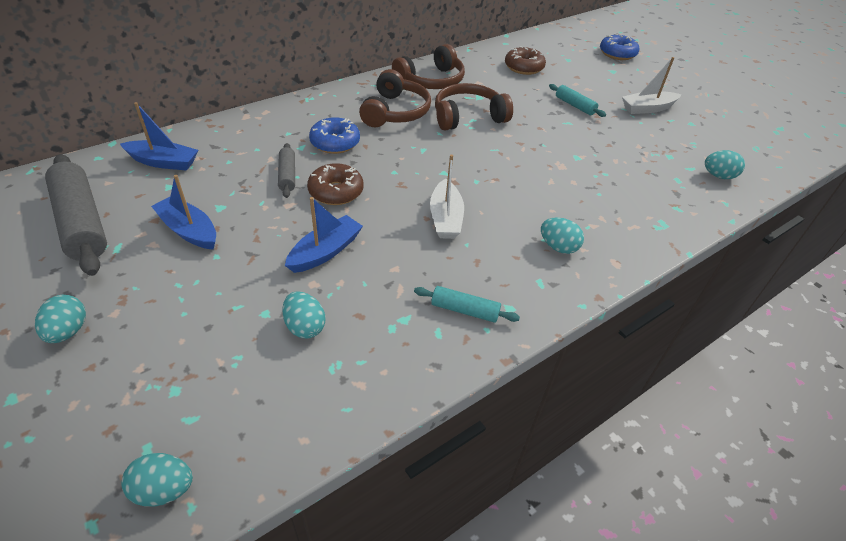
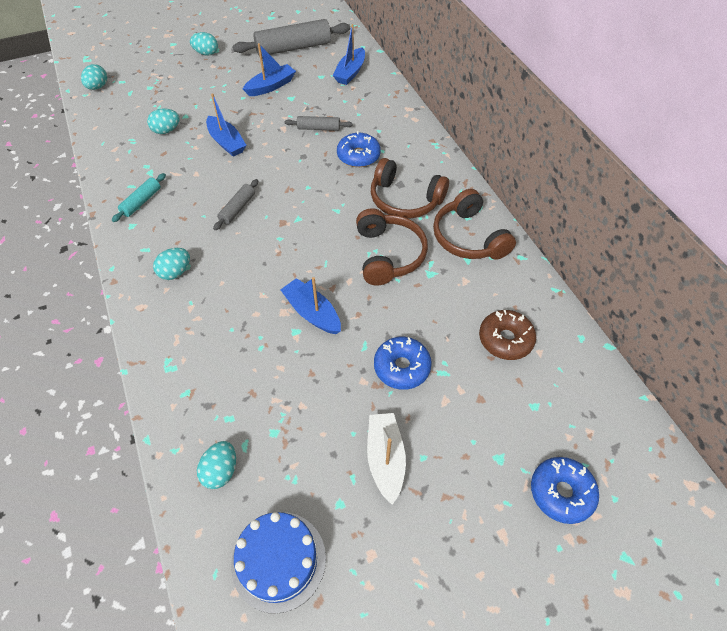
camera: 105 degrees right, 10 degrees up
brown donut [307,163,364,205] -> none
white boat [430,155,464,239] -> grey rolling pin [213,179,258,230]
turquoise rolling pin [549,84,606,117] -> blue donut [374,337,432,390]
none -> blue cake [231,512,326,614]
none -> blue boat [280,277,341,334]

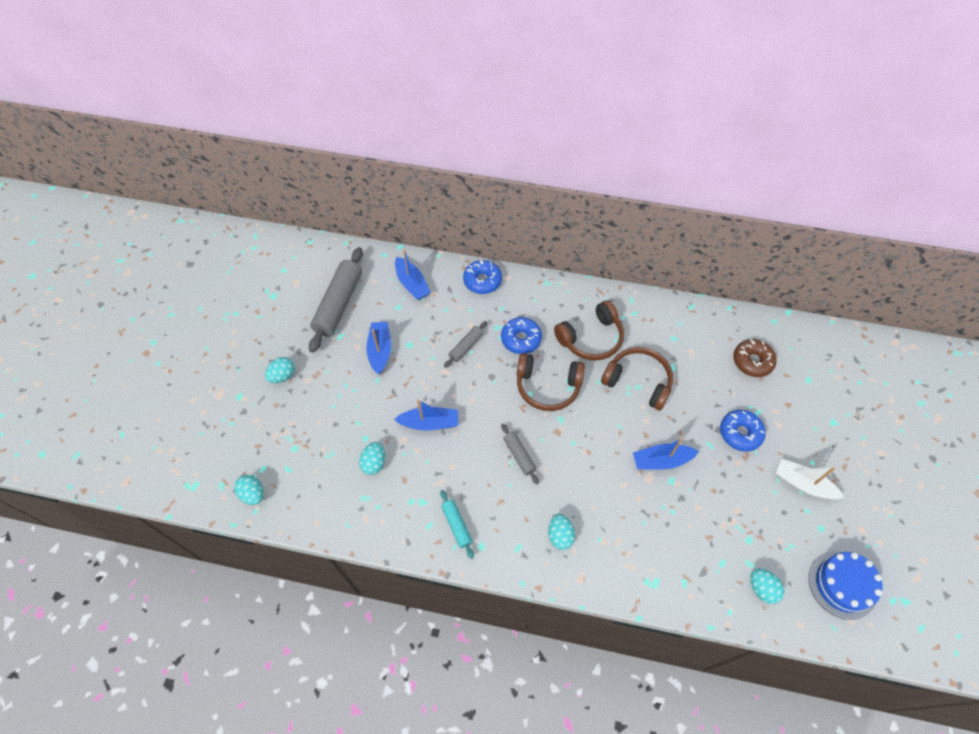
camera: 55 degrees left, 5 degrees up
brown headphones [433,189,516,260] -> brown headphones moved to [517,353,585,411]
blue donut [531,457,599,524] -> blue donut moved to [463,260,502,294]

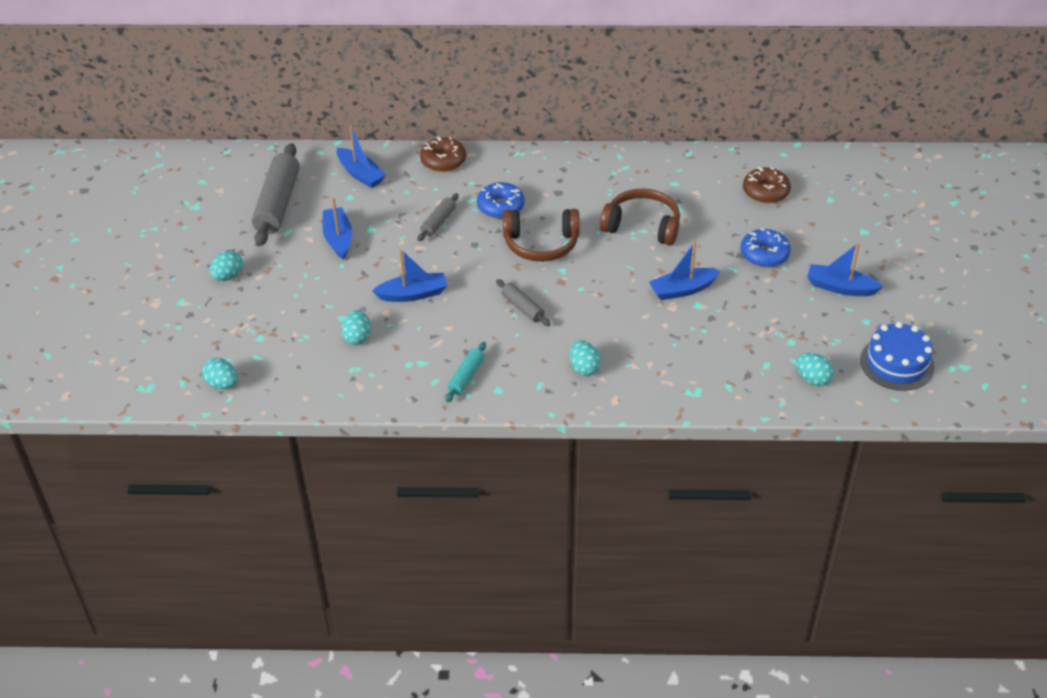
camera: 10 degrees left, 15 degrees down
turquoise rolling pin [440,490,474,559] -> turquoise rolling pin turned 60 degrees clockwise [445,342,486,402]
blue donut [463,260,502,294] -> brown donut [420,137,466,172]
brown headphones [554,300,624,361] -> none
white boat [776,459,844,499] -> blue boat [807,243,883,296]

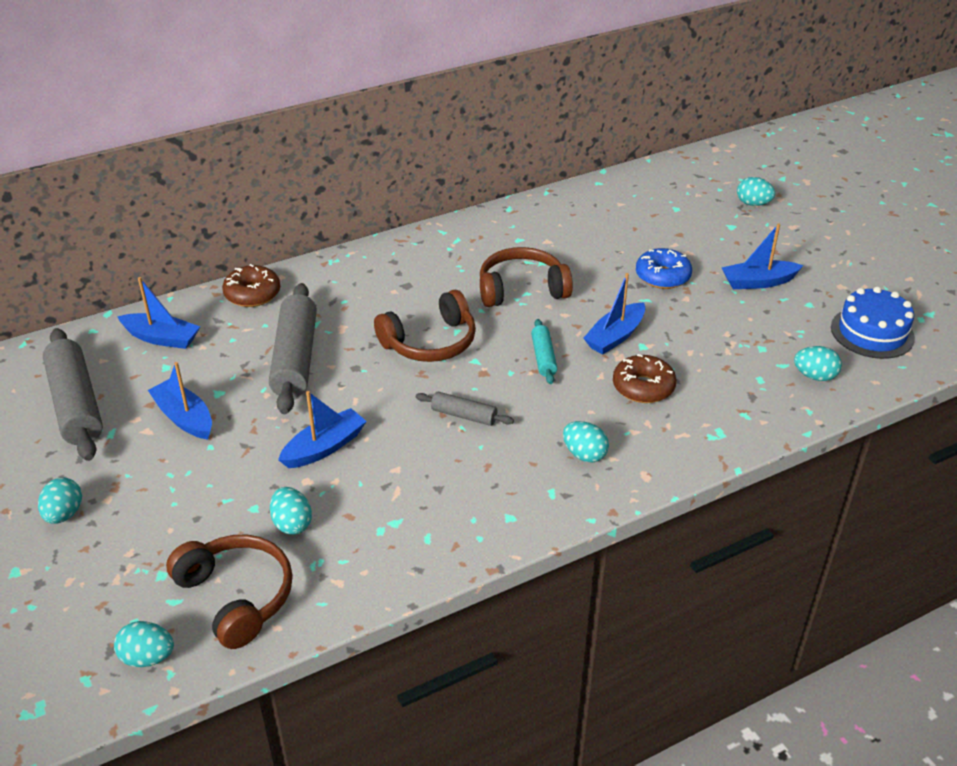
camera: 30 degrees left, 5 degrees down
grey rolling pin [417,193,459,241] -> grey rolling pin [269,283,317,414], size x2.00
turquoise rolling pin [445,342,486,402] -> turquoise rolling pin moved to [531,319,557,384]
blue donut [477,182,524,219] -> none
brown donut [743,167,791,204] -> brown donut moved to [613,354,677,403]
none -> brown headphones [166,535,293,649]
none -> turquoise egg [737,177,775,206]

